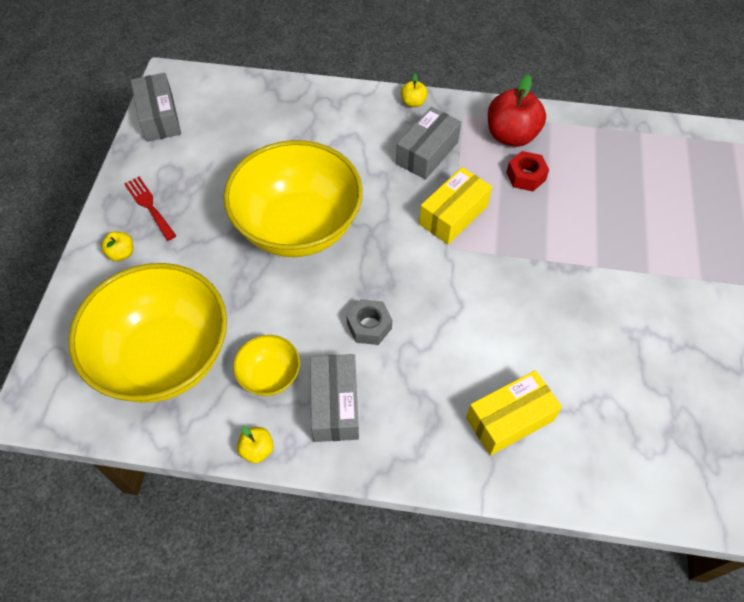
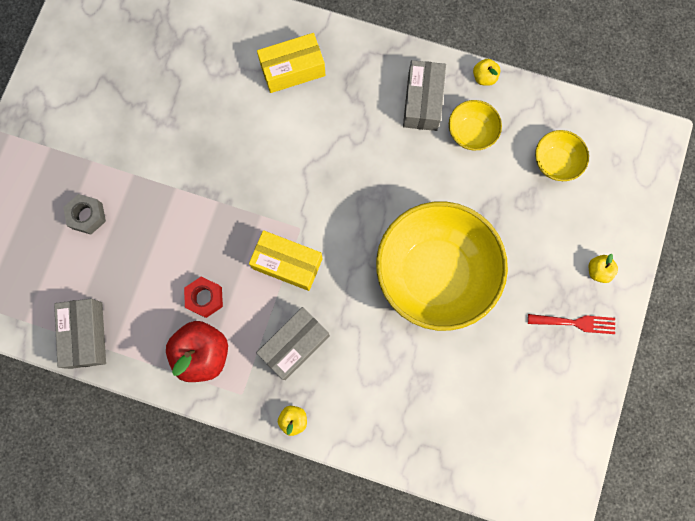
camera: 170 degrees left, 20 degrees up
yellow bowl [69,263,227,403] -> yellow bowl [535,130,589,181], size x0.44
red fork [124,177,176,241] -> red fork turned 60 degrees counterclockwise [528,314,615,334]
grey box [131,73,181,142] -> grey box moved to [54,299,106,369]
grey nut [346,299,392,345] -> grey nut moved to [63,194,106,235]
yellow box [419,167,492,245] -> yellow box turned 60 degrees clockwise [249,230,323,291]

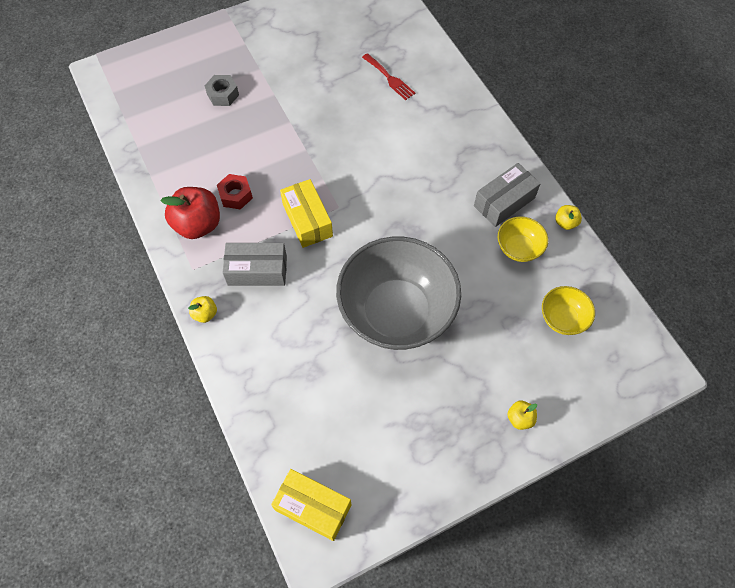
camera: 45 degrees right, 15 degrees down
grey box [54,299,106,369] -> none
yellow box [257,33,325,93] -> yellow box moved to [271,469,351,541]
yellow bowl [376,202,508,331] -> grey bowl [336,237,461,350]
red fork [528,314,615,334] -> red fork moved to [362,53,415,100]

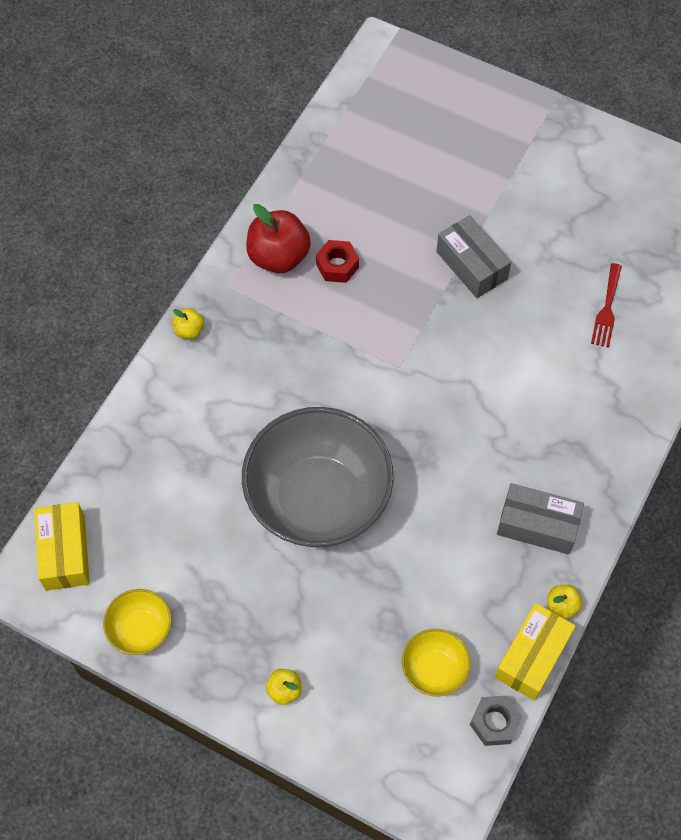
camera: 55 degrees right, 0 degrees up
grey nut [204,75,239,106] -> grey nut moved to [470,696,522,746]
grey box [222,243,287,286] -> grey box moved to [436,215,511,298]
yellow box [280,179,333,248] -> yellow box moved to [495,603,576,701]
yellow bowl [498,216,548,262] -> yellow bowl moved to [103,589,172,655]

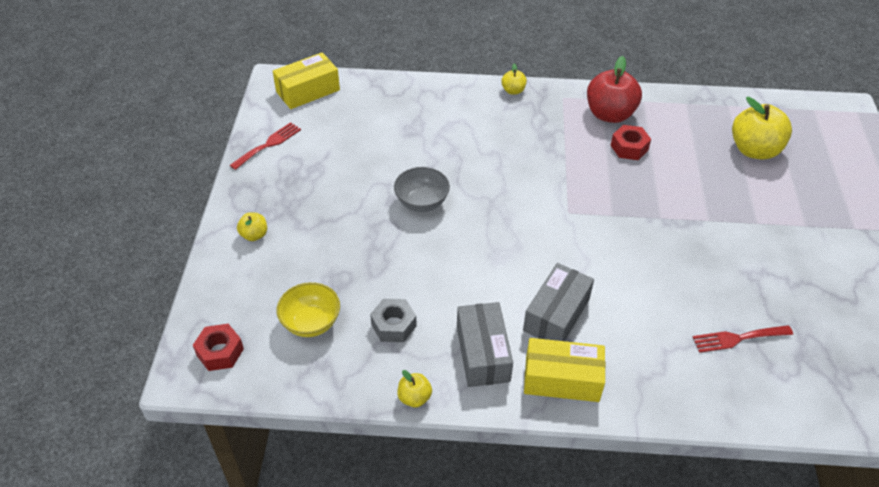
camera: 65 degrees right, 15 degrees down
yellow bowl [103,589,172,655] -> red fork [230,122,301,170]
grey bowl [242,407,394,547] -> grey bowl [394,167,450,212], size x0.44
grey box [436,215,511,298] -> grey box moved to [523,263,594,341]
grey nut [470,696,522,746] -> grey nut moved to [370,299,417,342]
yellow box [495,603,576,701] -> yellow box moved to [524,338,605,402]
none -> red nut [193,324,244,371]
none -> yellow apple [732,97,792,159]

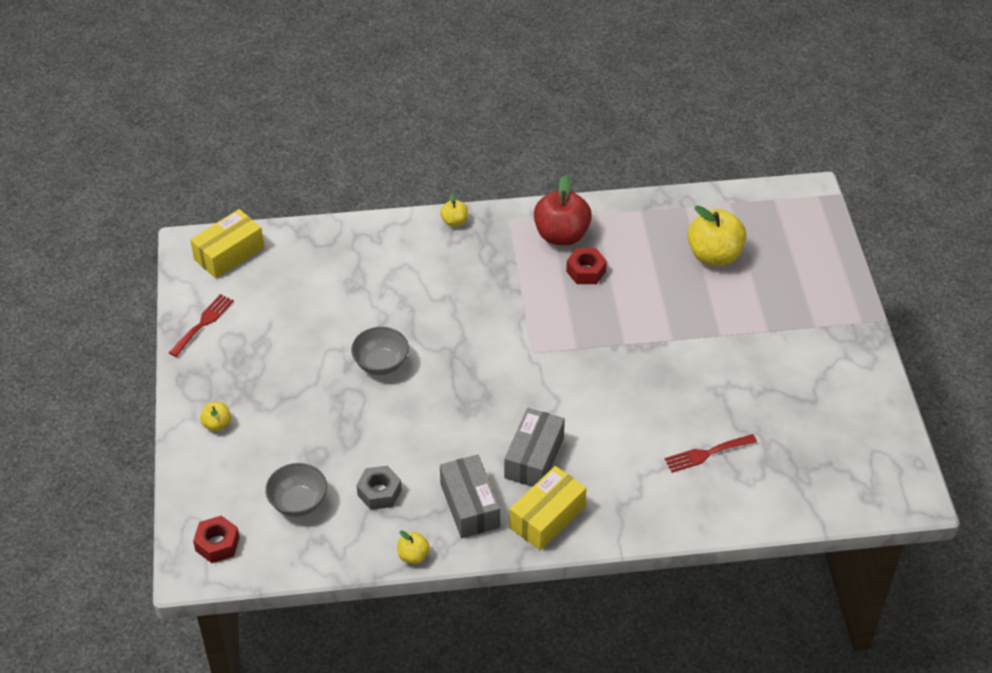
camera: 10 degrees left, 0 degrees up
yellow bowl [277,282,340,337] -> grey bowl [265,463,327,517]
yellow box [524,338,605,402] -> yellow box turned 45 degrees counterclockwise [509,466,587,550]

